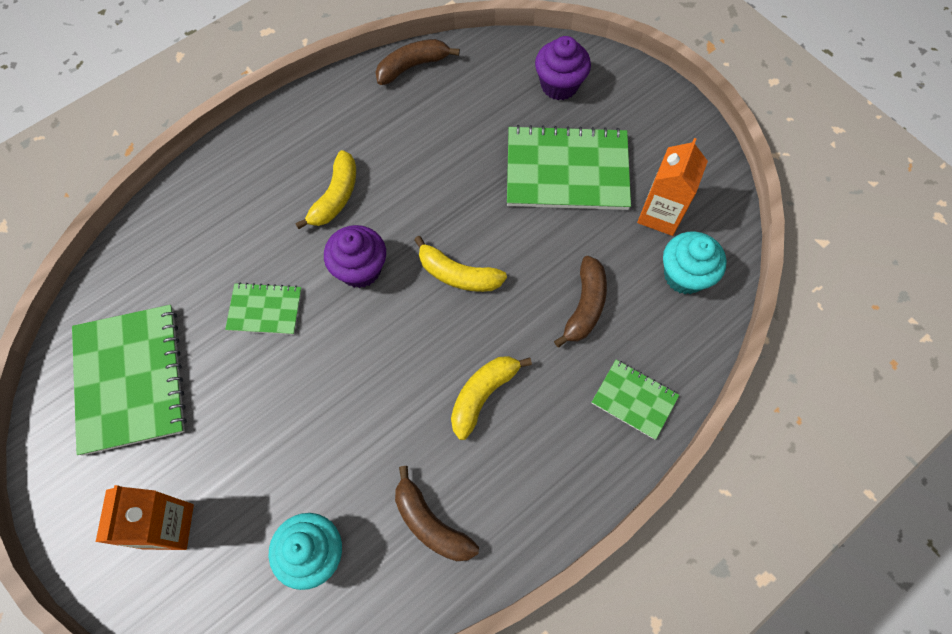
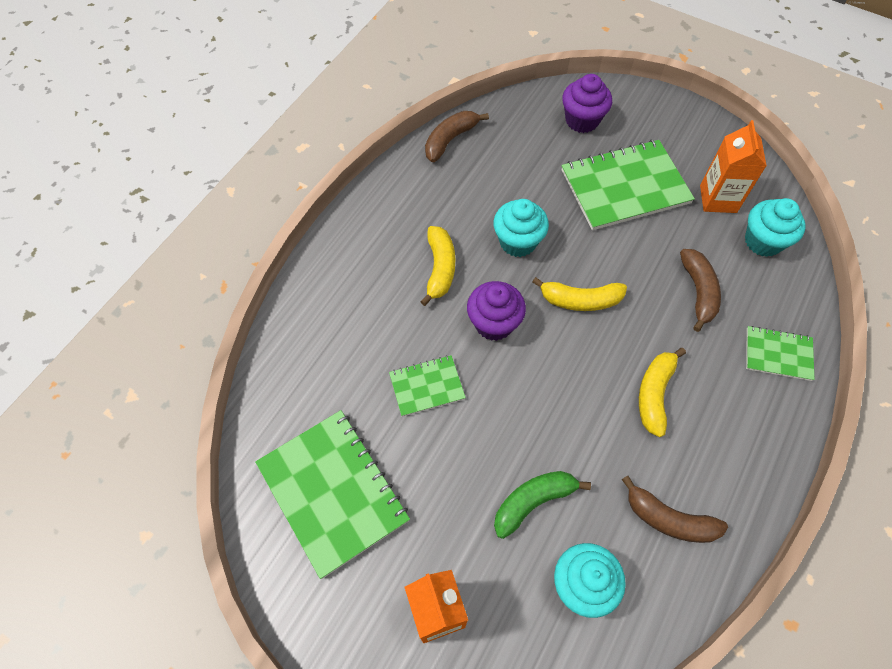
camera: 20 degrees left, 5 degrees down
none -> turquoise cupcake [493,199,549,257]
none -> green banana [494,471,591,539]

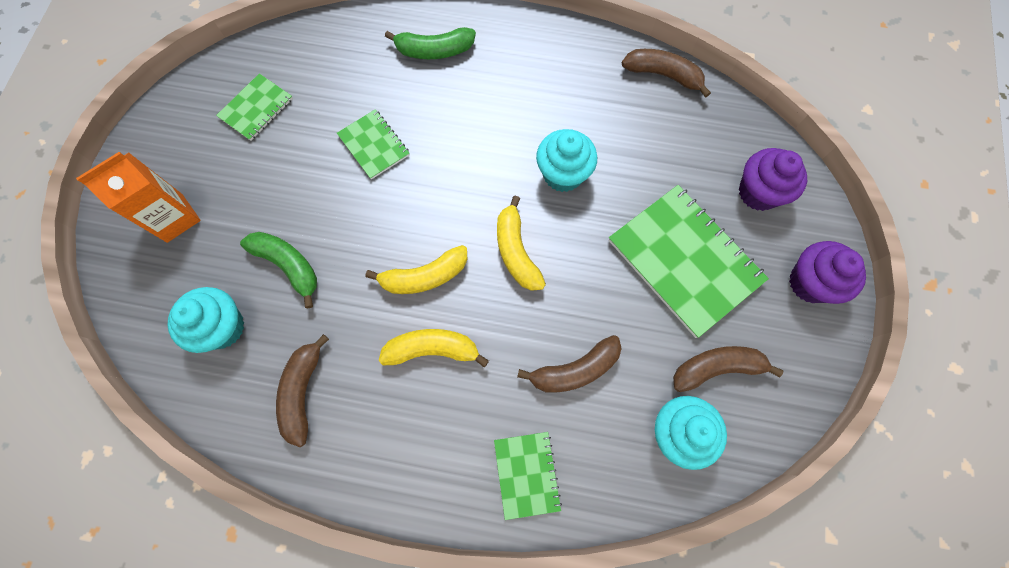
camera: 70 degrees right, 10 degrees up
green notebook [255,410,410,579] -> green notebook [216,73,293,141], size x0.52
yellow banana [420,226,455,306] -> yellow banana moved to [365,245,467,294]
purple cupcake [467,281,526,341] -> purple cupcake moved to [789,241,866,304]
orange carton [700,120,767,213] -> brown banana [673,346,784,392]
none -> green banana [385,27,476,59]

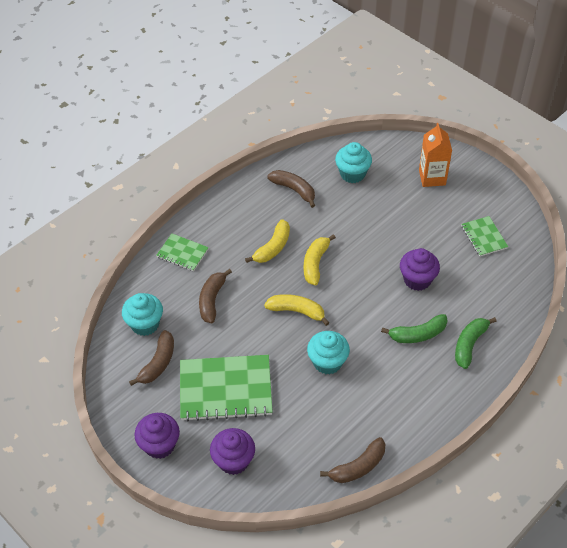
camera: 125 degrees right, 20 degrees down
green banana [240,232,317,308] -> green banana moved to [381,314,448,343]
green notebook [337,109,410,180] -> purple cupcake [400,248,440,291]

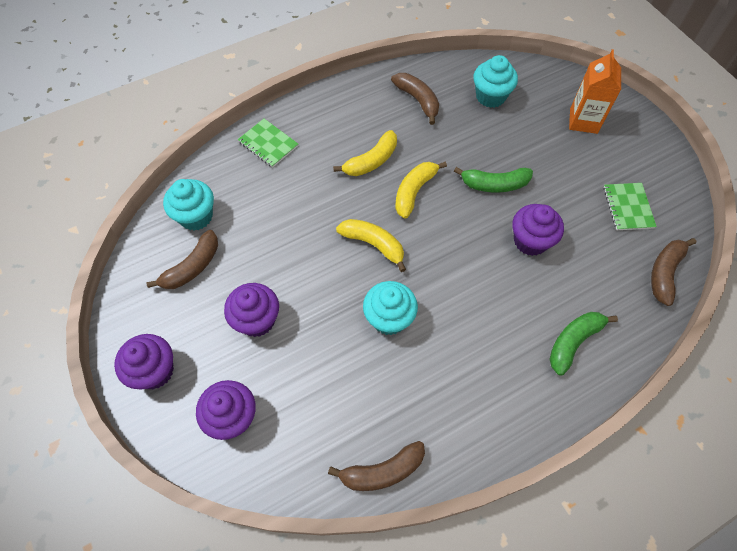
camera: 15 degrees right, 10 degrees up
green notebook [180,355,273,421] -> purple cupcake [224,283,279,337]
brown banana [199,269,232,323] -> brown banana moved to [651,238,696,306]
green banana [381,314,448,343] -> green banana moved to [454,167,533,193]

